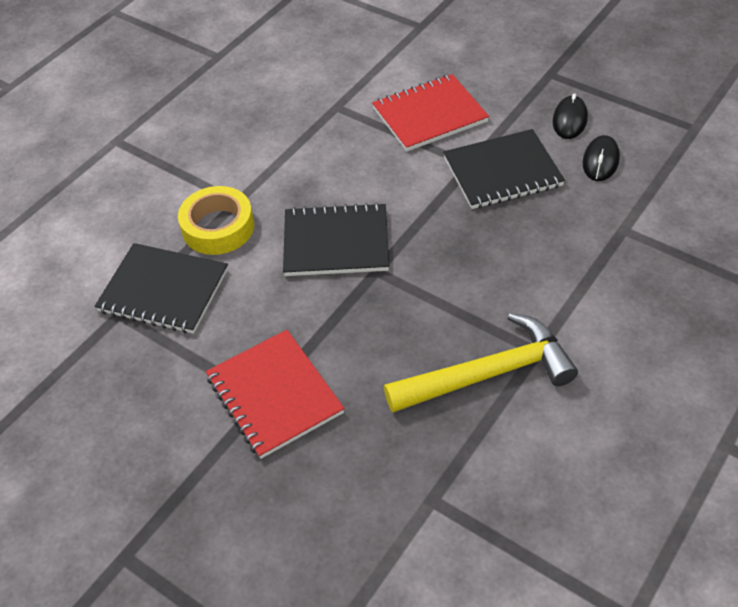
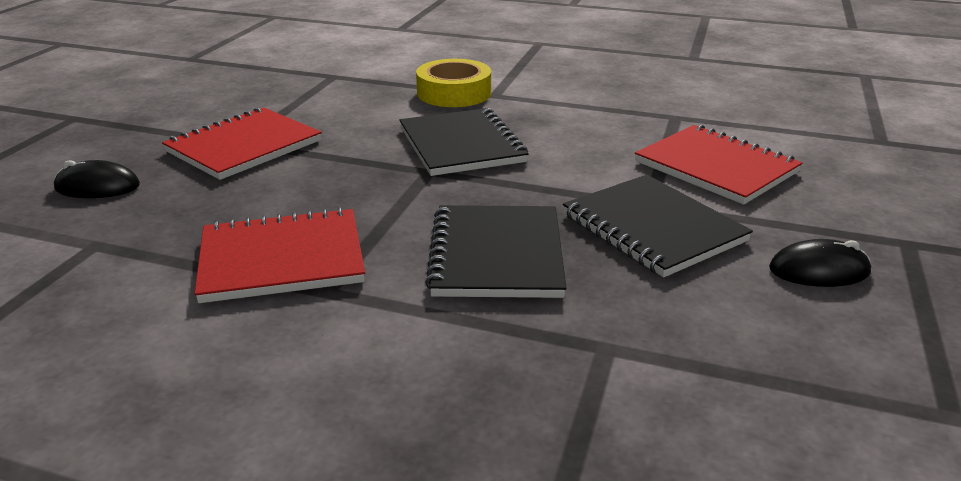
camera: 70 degrees right, 20 degrees down
black notebook [95,243,228,334] -> black notebook moved to [425,205,567,298]
yellow hammer [384,313,578,412] -> red notebook [194,207,365,303]
black mouse [583,135,620,181] -> black mouse moved to [54,160,140,198]

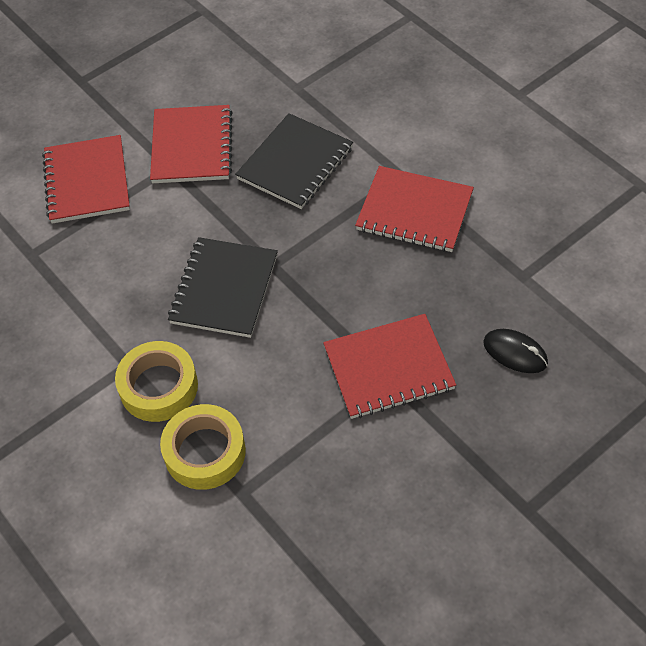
camera: 145 degrees left, 25 degrees up
black notebook [563,174,753,277] -> red notebook [150,105,233,183]
black mouse [769,239,871,287] -> none
none -> yellow tape [160,404,246,490]

